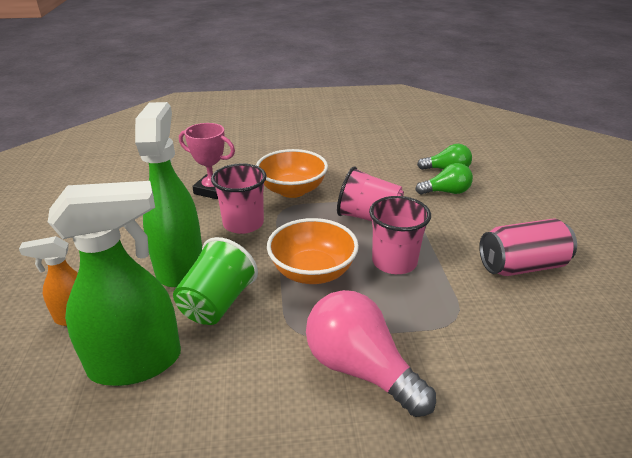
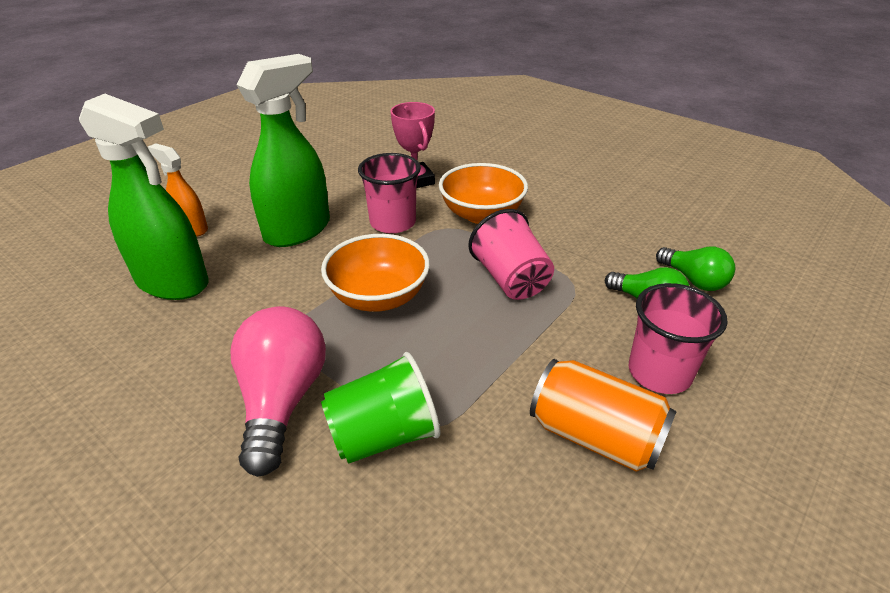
camera: 45 degrees right, 5 degrees up
green cup [173,237,258,325] -> green cup moved to [321,352,441,464]
pink cup [369,196,431,274] -> pink cup moved to [629,283,728,394]
pink can [479,218,577,276] -> orange can [530,359,677,472]

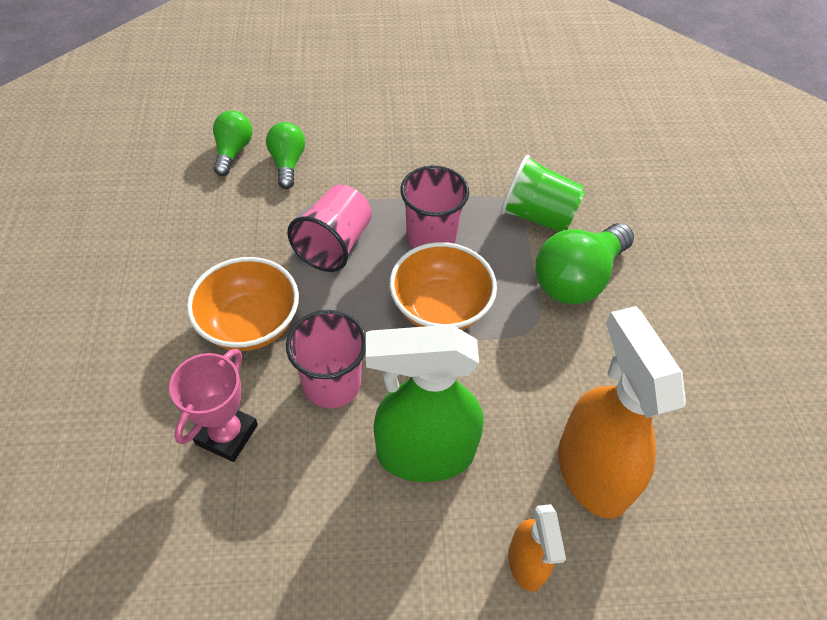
camera: 135 degrees left, 15 degrees up
green spray bottle [79,94,209,300] -> orange spray bottle [558,306,686,519]
pink light bulb [230,306,326,477] -> green light bulb [535,223,634,304]
orange can [530,359,677,472] -> none
pink cup [629,283,728,394] -> pink cup moved to [401,166,469,248]

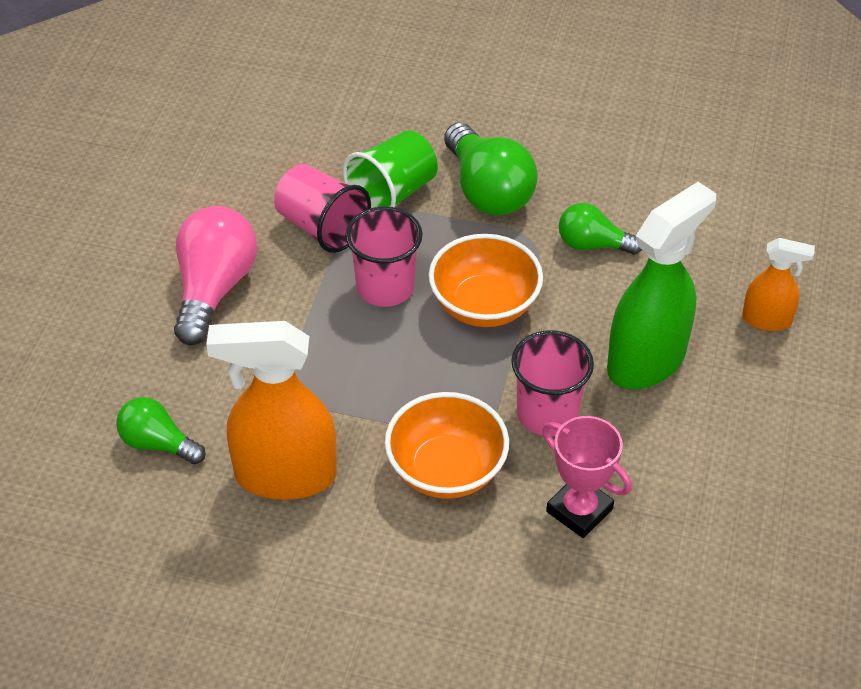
camera: 70 degrees left, 5 degrees down
green light bulb [266,122,305,189] -> green light bulb moved to [559,203,642,255]
pink cup [287,185,372,272] -> pink cup moved to [274,164,371,253]
green spray bottle [366,325,484,482] -> green spray bottle turned 150 degrees counterclockwise [607,182,716,389]
orange spray bottle [558,306,686,519] -> orange spray bottle moved to [206,321,337,500]
none -> pink light bulb [174,206,257,345]

